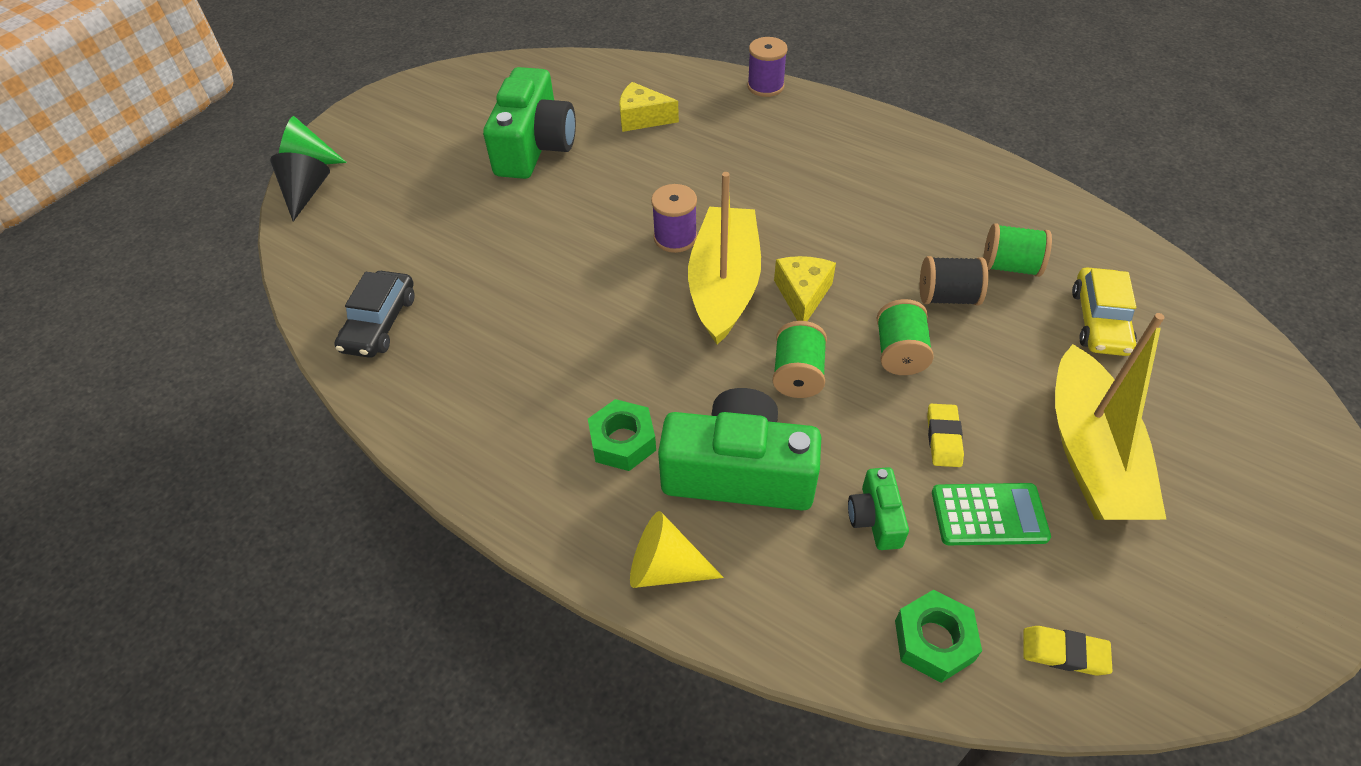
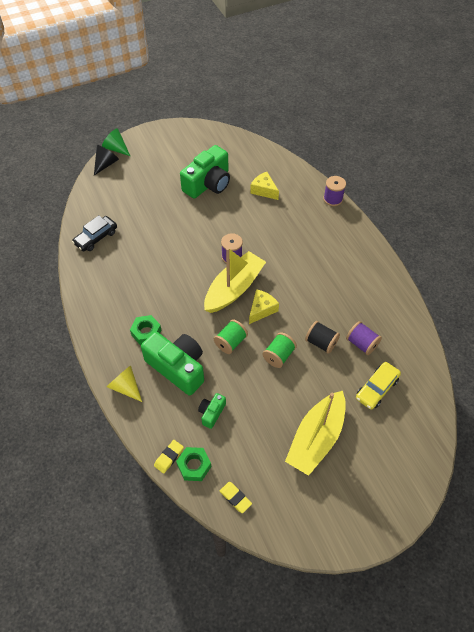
camera: 30 degrees right, 5 degrees up
yellow eraser [927,404,964,467] -> yellow eraser moved to [154,440,184,474]
green calculator [932,483,1051,545] -> none
green spool [983,223,1052,277] -> purple spool [346,321,382,355]

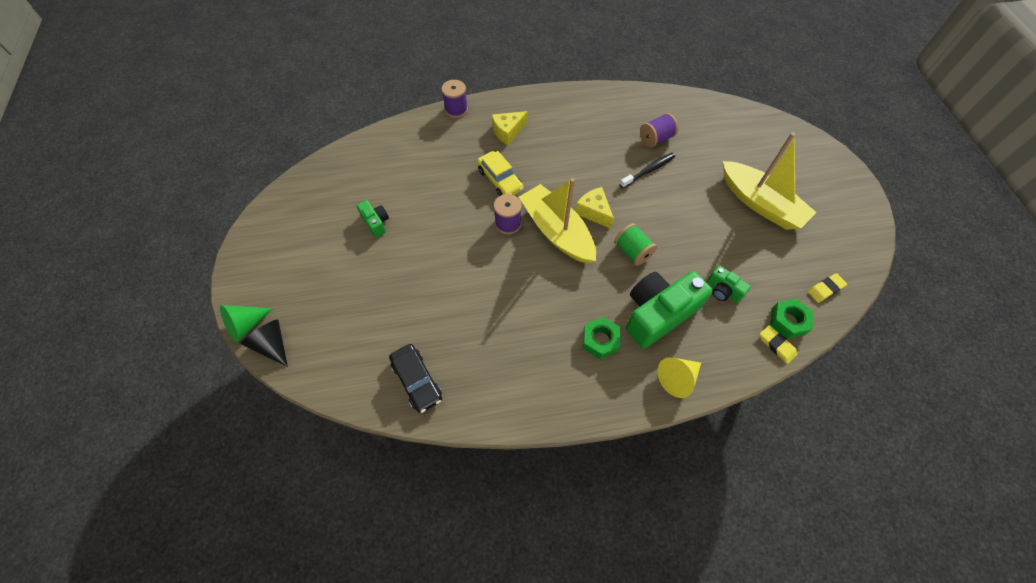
camera: 75 degrees left, 5 degrees up
green camera [180,145,230,199] -> green camera [357,200,389,237], size x0.47
yellow cheese [250,172,279,200] -> yellow cheese moved to [492,111,528,145]
green spool [263,332,297,368] -> none
black spool [305,321,340,354] -> black toothbrush [620,153,675,188]
yellow car [356,362,401,410] -> yellow car moved to [477,151,524,196]

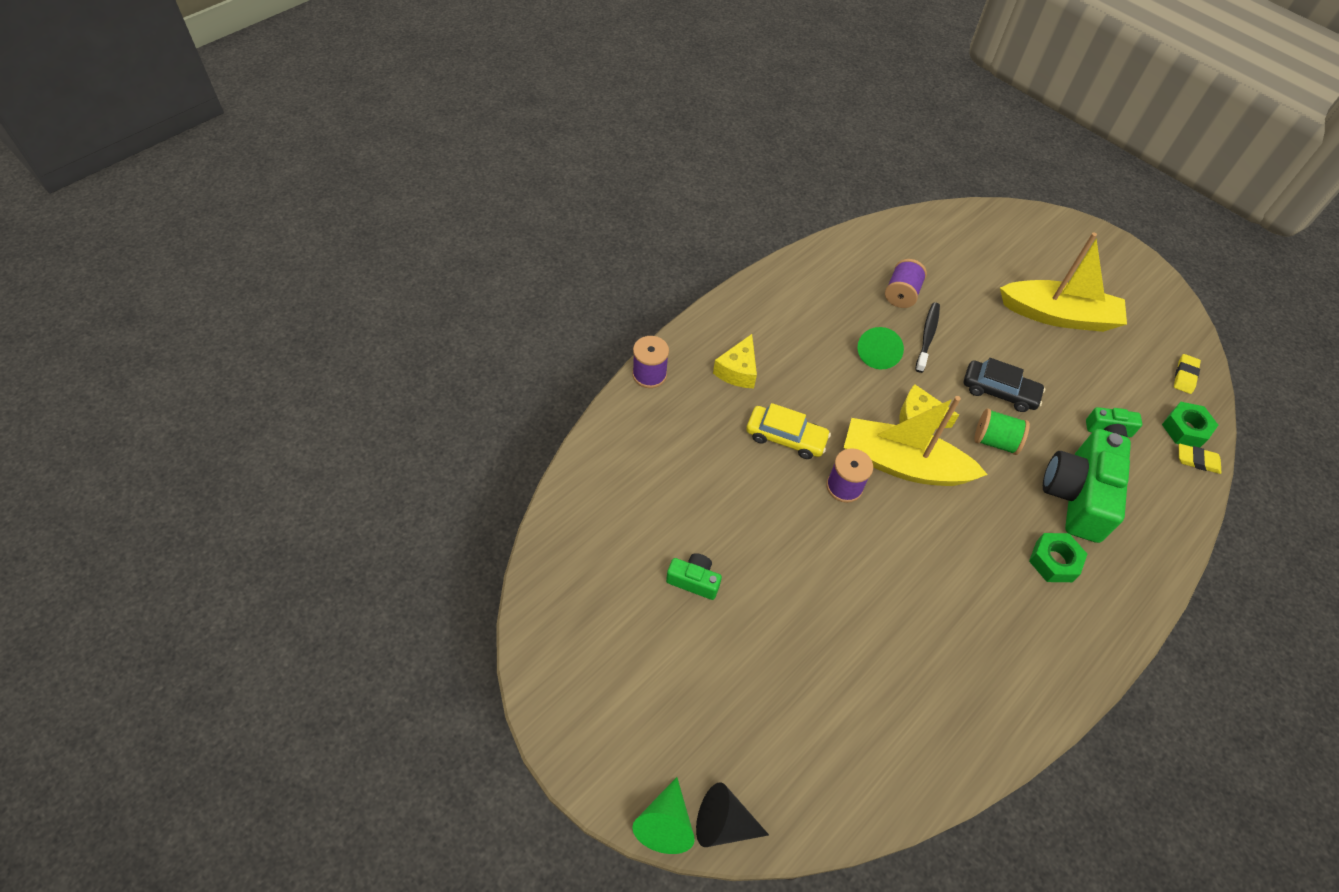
camera: 40 degrees left, 5 degrees down
black car [389,344,442,413] -> black car moved to [964,358,1045,412]
yellow cone [658,357,701,398] -> none
none -> green cone [857,327,904,369]

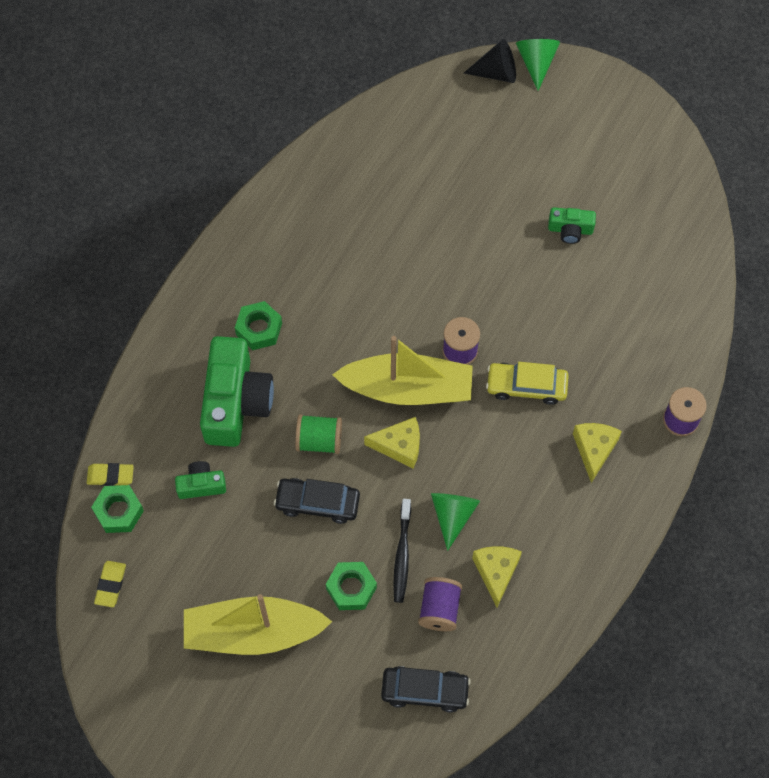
camera: 170 degrees right, 10 degrees up
none -> green nut [326,562,377,610]
none -> black car [381,666,471,713]
none -> yellow cheese [472,546,522,607]

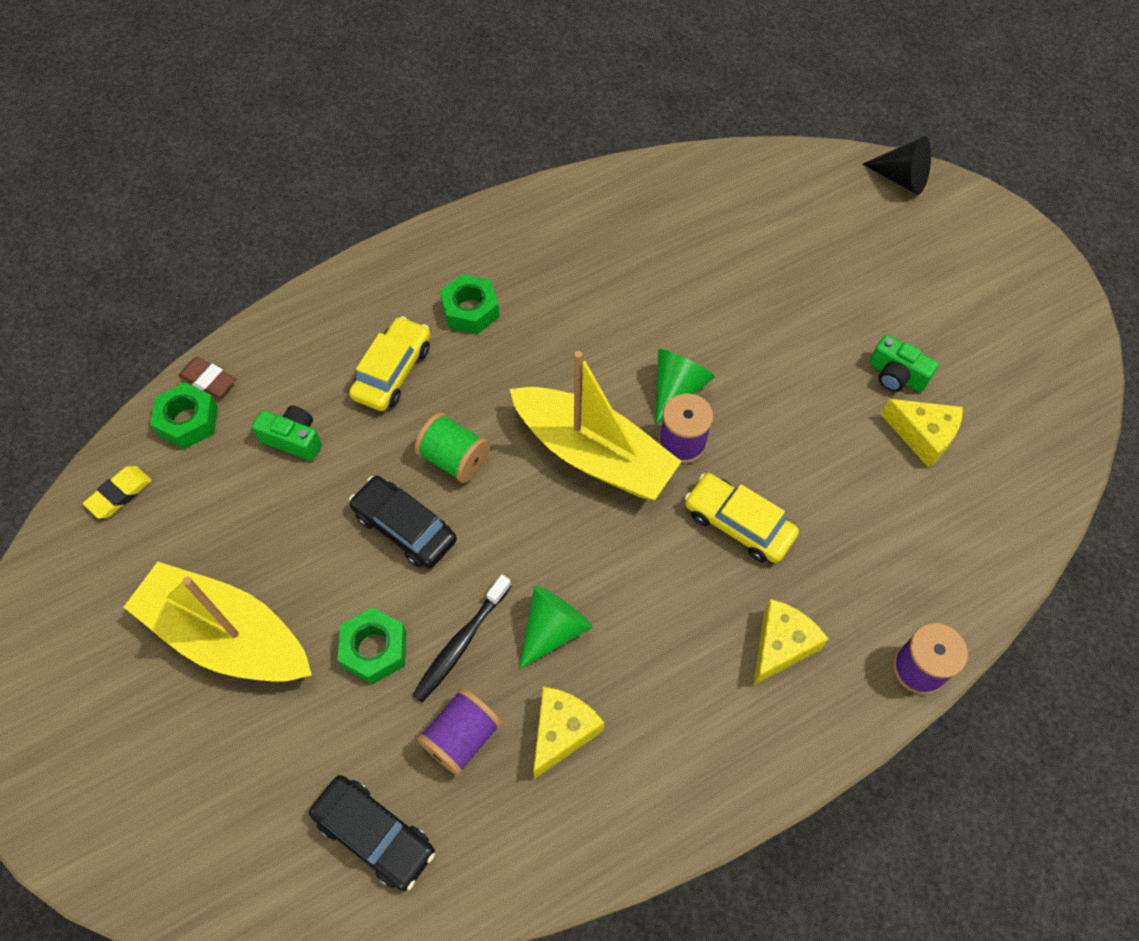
camera: 30 degrees right, 5 degrees down
yellow eraser [87,463,134,486] -> brown eraser [178,357,236,398]
green camera [200,336,274,447] -> yellow car [349,316,431,411]
yellow cheese [364,417,420,468] -> yellow cheese moved to [881,399,963,467]
green cone [516,39,560,91] -> green cone moved to [656,349,715,425]

